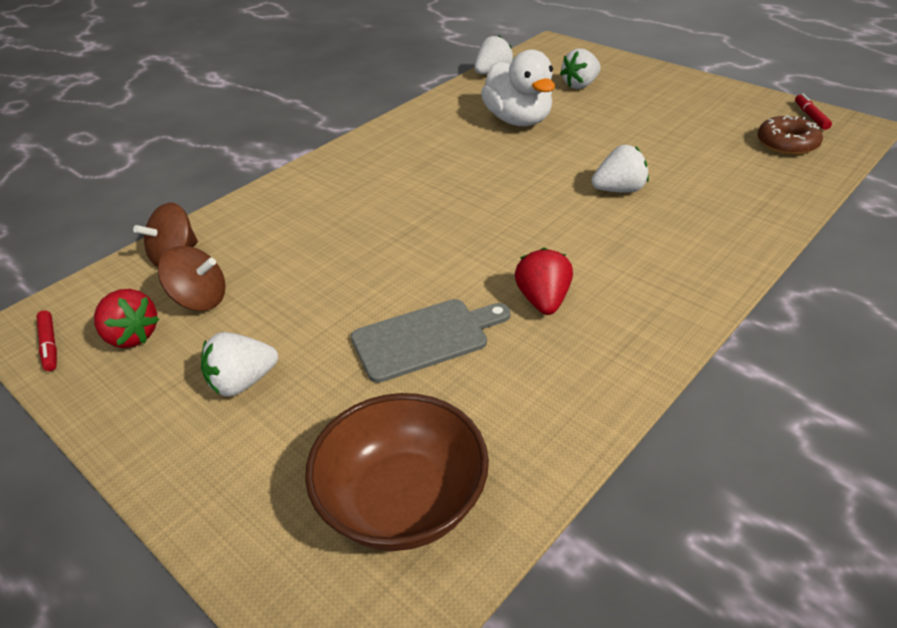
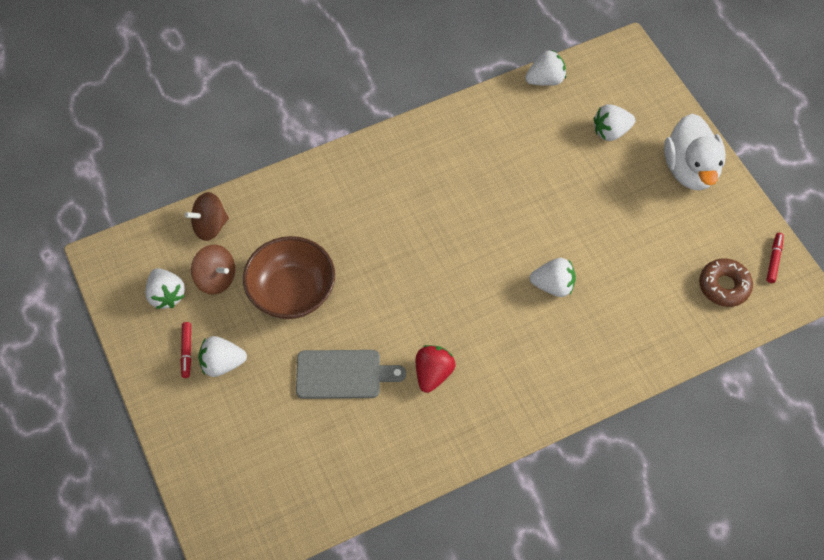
camera: 20 degrees right, 20 degrees up
red marker [36,310,57,371] -> red marker moved to [181,322,191,378]
red strawberry [94,289,159,348] -> white strawberry [145,268,185,309]
brown bowl [305,393,489,551] -> brown bowl moved to [243,236,335,319]
white duck [481,49,555,126] -> white duck moved to [664,114,726,190]

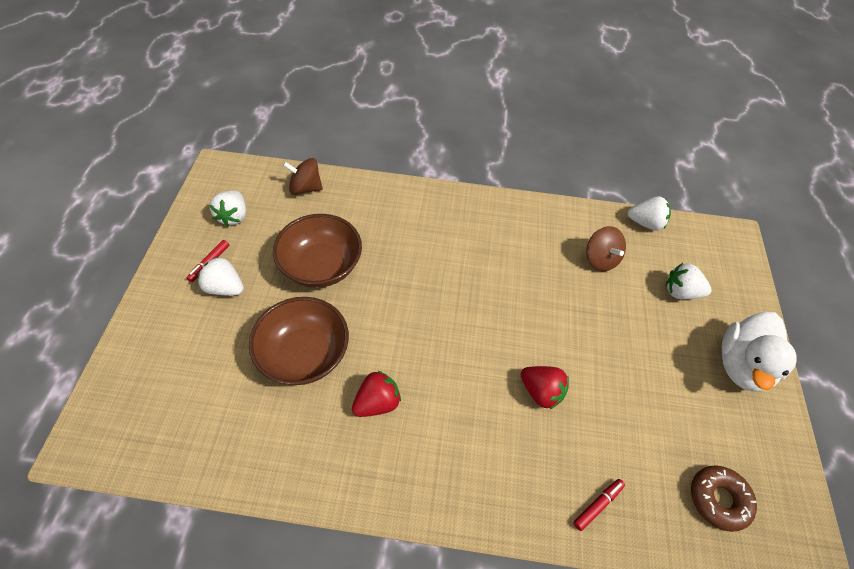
camera: 30 degrees right, 5 degrees down
brown spinning top [191,245,235,295] -> brown spinning top moved to [586,226,626,271]
grey cutting board [296,350,406,399] -> brown bowl [249,297,349,385]
white strawberry [529,258,576,297] -> red strawberry [521,366,569,409]
red marker [767,233,784,283] -> red marker moved to [573,479,625,531]

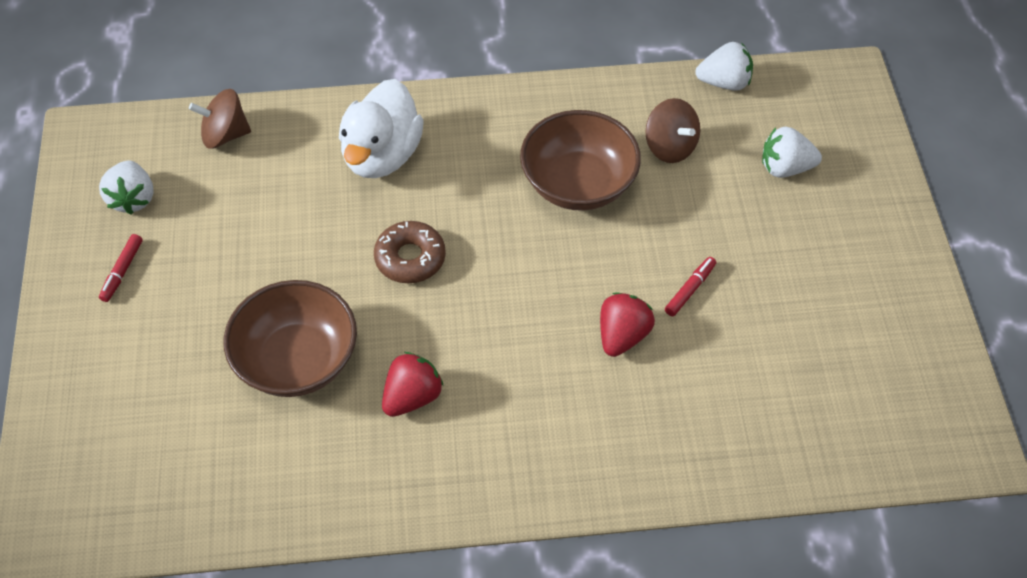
camera: 10 degrees left, 0 degrees up
white strawberry [198,256,244,296] -> none
brown bowl [273,214,362,288] -> brown bowl moved to [520,110,641,211]
red strawberry [521,366,569,409] -> red strawberry turned 90 degrees counterclockwise [600,292,655,357]
red marker [573,479,625,531] -> red marker moved to [665,257,716,316]
brown donut [691,465,757,532] -> brown donut moved to [374,221,446,283]
white duck [721,312,797,392] -> white duck moved to [339,79,424,178]

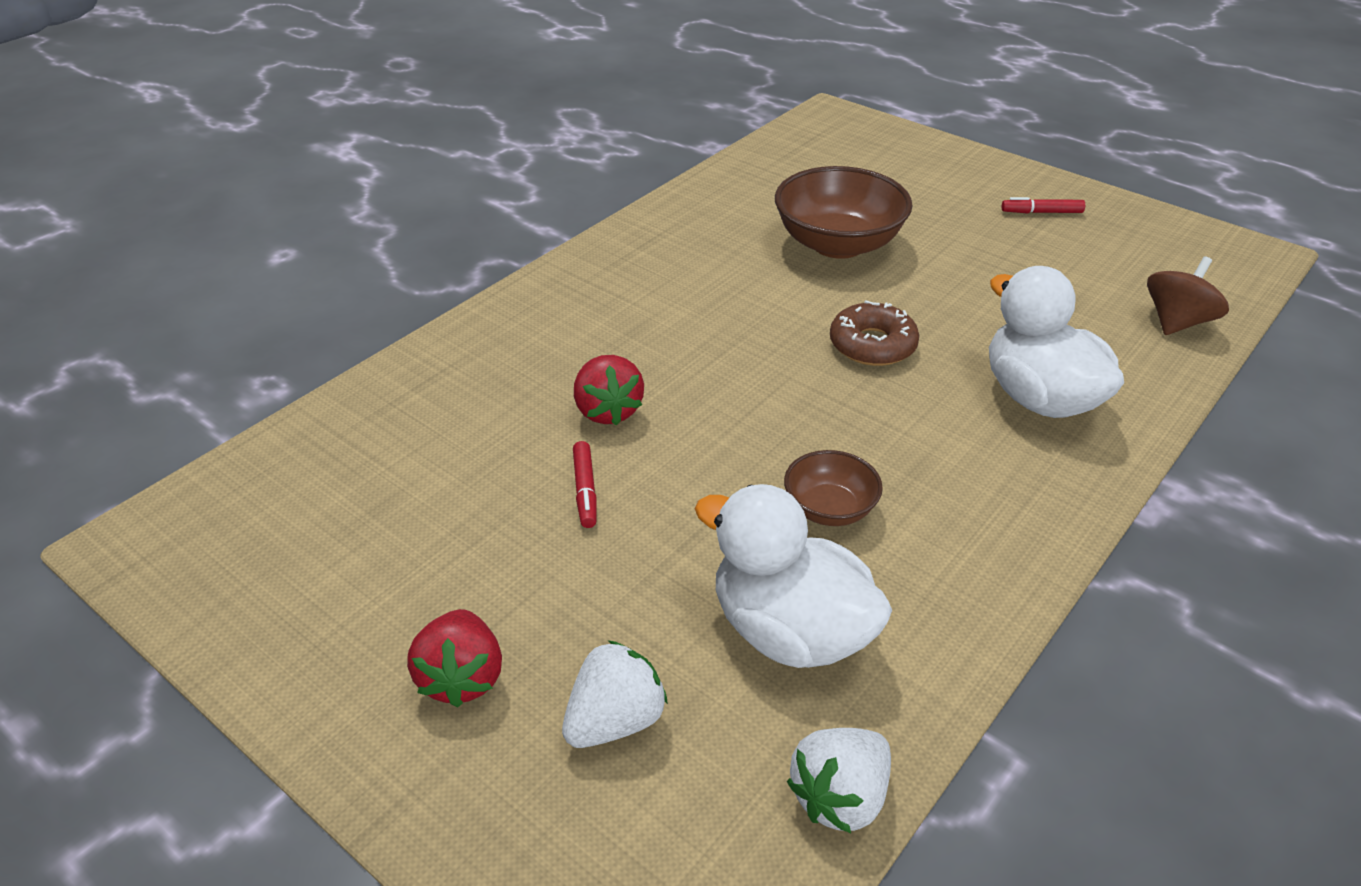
camera: 135 degrees right, 15 degrees down
white strawberry [99,160,154,214] -> none
red marker [99,234,142,302] -> red marker turned 60 degrees counterclockwise [1001,197,1085,214]
red strawberry [382,352,444,417] -> red strawberry moved to [407,609,502,708]
brown bowl [520,110,641,211] -> brown bowl [784,450,883,526], size x0.54
brown spinning top [645,98,700,163] -> white duck [695,484,892,668]

